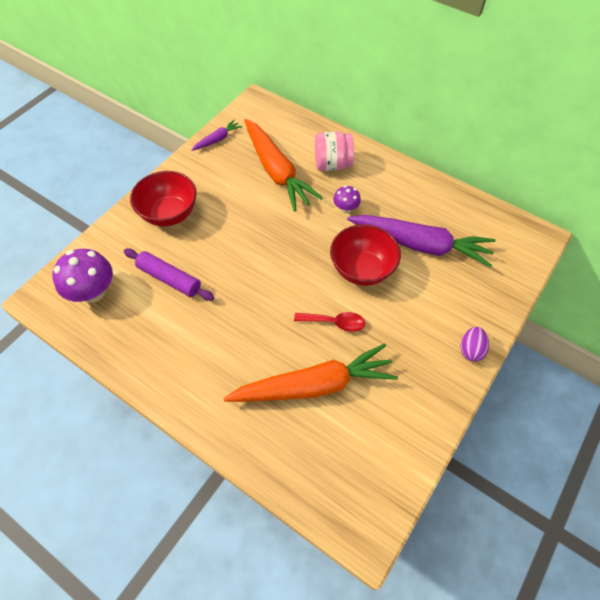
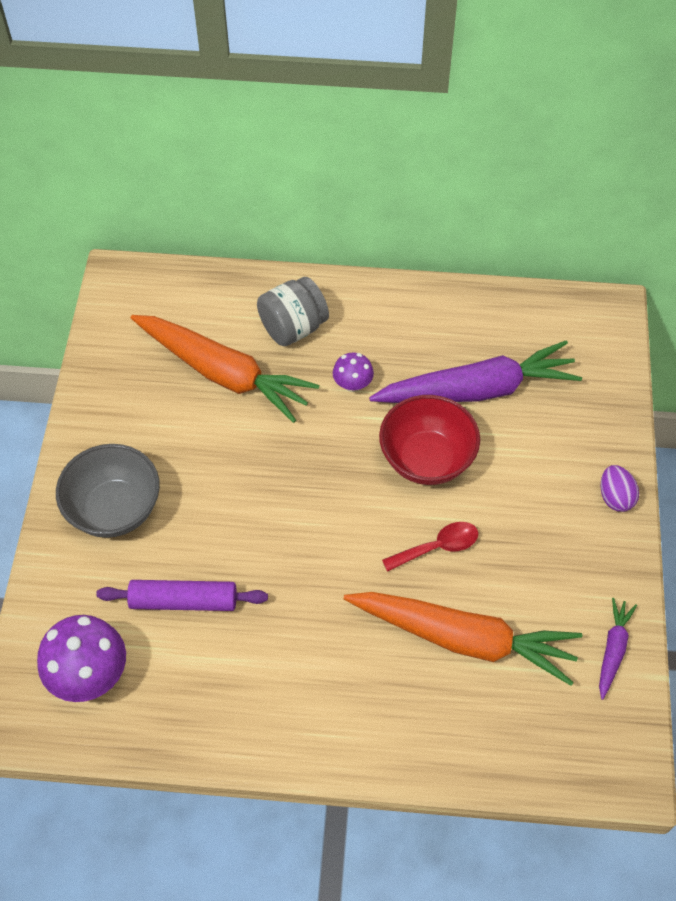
camera: 30 degrees left, 0 degrees up
red bowl [130,171,197,226] -> grey bowl [56,444,160,538]
purple carrot [192,120,242,151] -> purple carrot moved to [599,598,637,700]
orange carrot [223,343,398,402] -> orange carrot turned 60 degrees clockwise [344,592,582,686]
pink jar [315,132,354,171] -> grey jar [257,277,329,346]

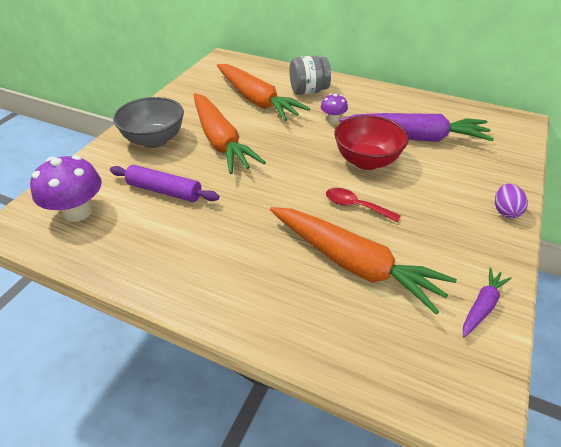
camera: 20 degrees right, 15 degrees down
red spoon [382,522,479,572] -> red spoon turned 150 degrees counterclockwise [326,188,401,223]
none -> orange carrot [194,93,266,174]

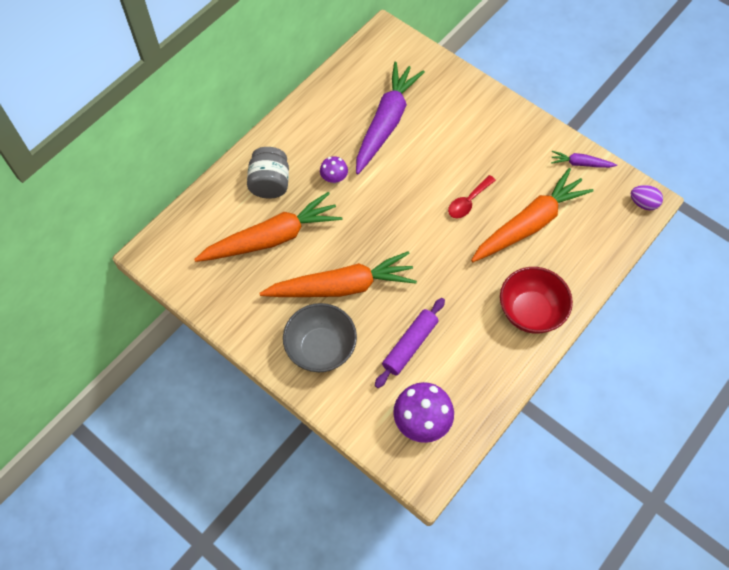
camera: 75 degrees left, 20 degrees up
red bowl [334,115,409,170] -> red bowl moved to [500,267,573,334]
purple carrot [463,267,512,338] -> purple carrot turned 45 degrees counterclockwise [551,151,617,168]
purple egg [495,184,528,218] -> purple egg moved to [631,185,663,210]

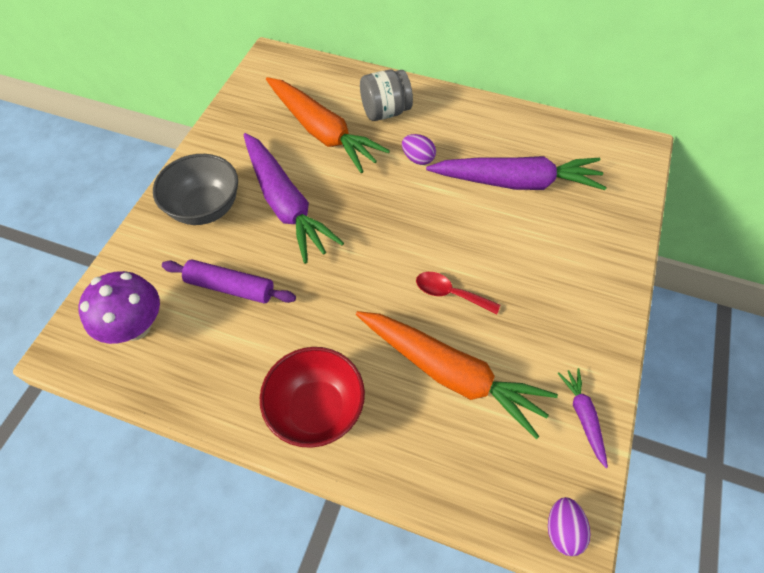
camera: 70 degrees right, 5 degrees down
orange carrot [259,251,417,297] -> purple carrot [244,133,344,264]
purple mushroom [320,156,348,184] -> purple egg [402,134,436,165]

